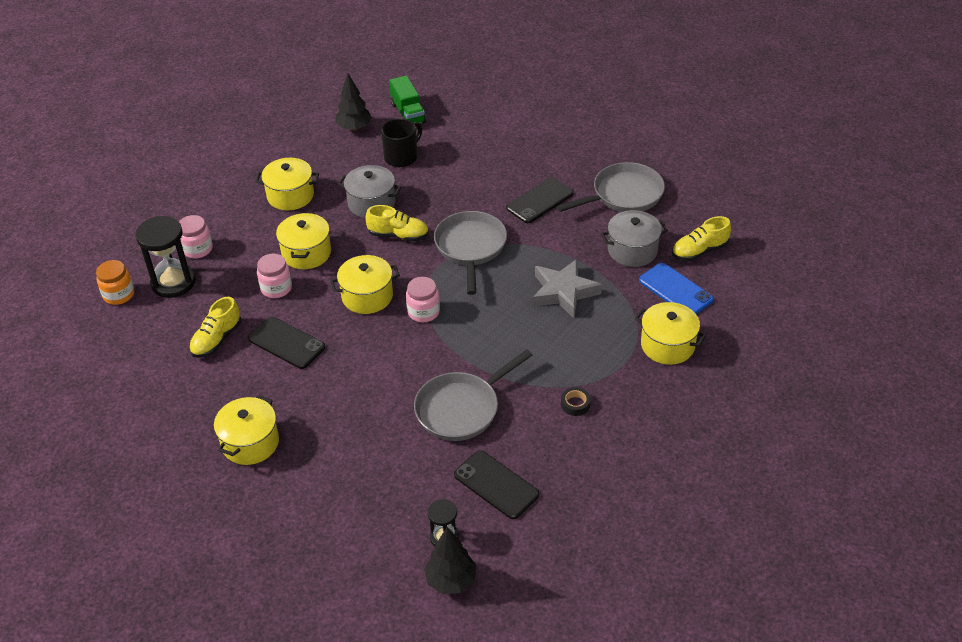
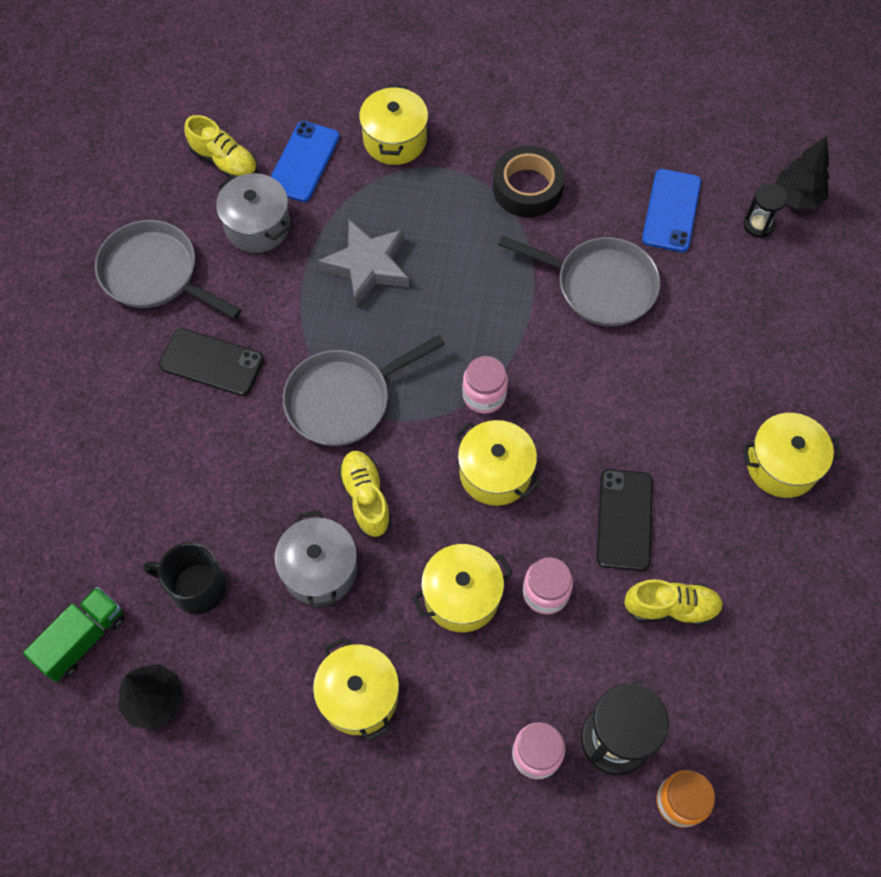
camera: 120 degrees left, 20 degrees up
black phone [454,450,539,519] -> blue phone [642,169,701,252]
black tape [561,387,591,416] -> black tape [493,145,565,217], size x2.07

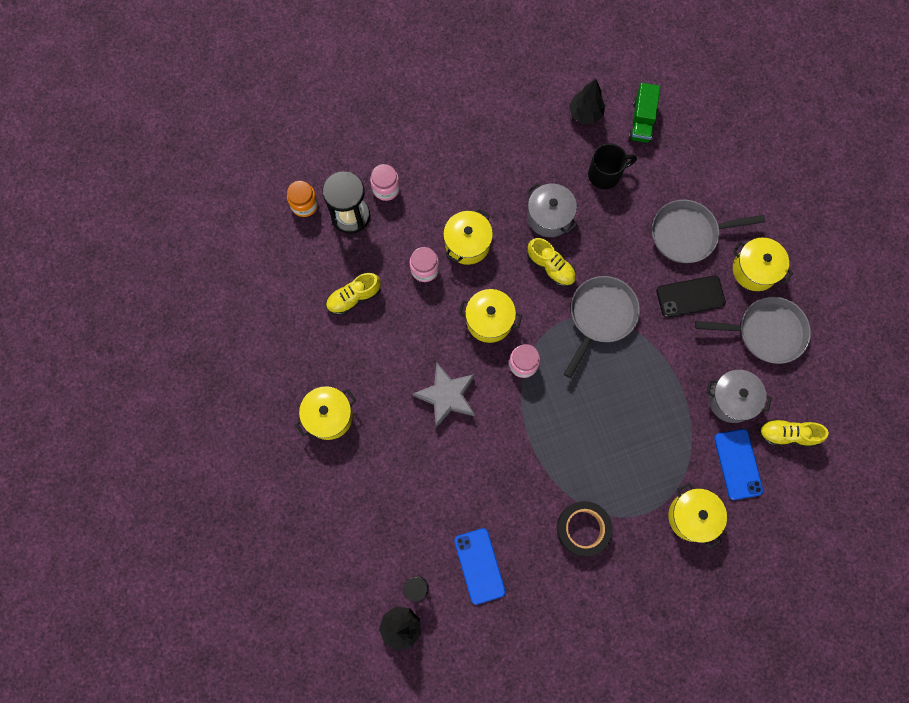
camera: 150 degrees right, 10 degrees up
yellow pot [313,637,399,742] -> yellow pot moved to [733,237,793,291]
grey star [318,220,409,307] -> grey star moved to [412,362,475,428]
grey pan [498,236,660,327] -> grey pan moved to [652,200,765,263]
black phone [596,469,653,571] -> none

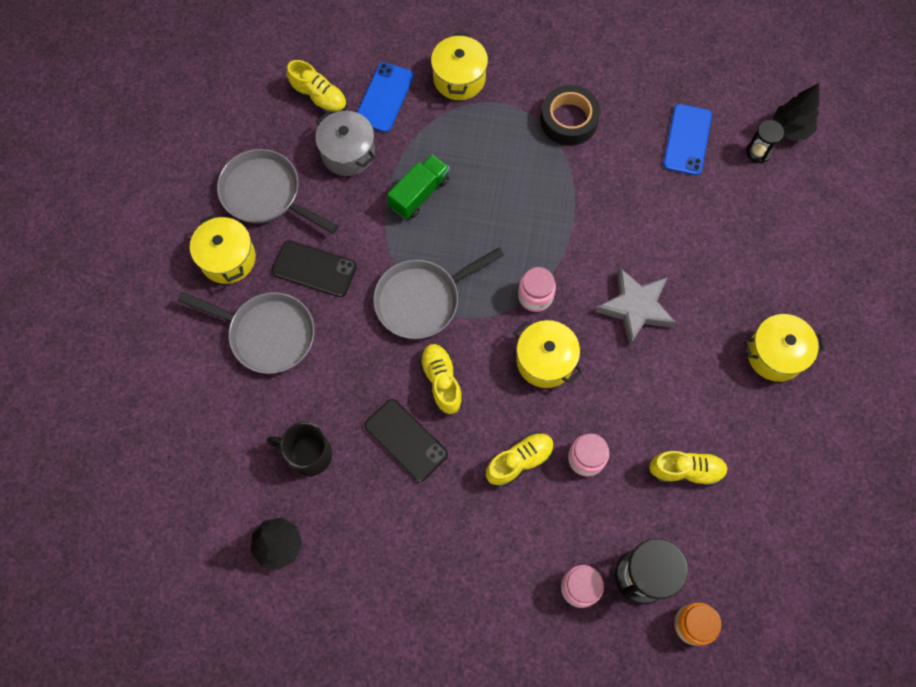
camera: 150 degrees left, 5 degrees down
yellow pot [443,209,493,265] -> yellow shoe [486,433,554,487]
grey pot [527,183,577,237] -> black phone [364,399,448,482]
green truck [628,83,660,143] -> green truck moved to [387,154,449,219]

